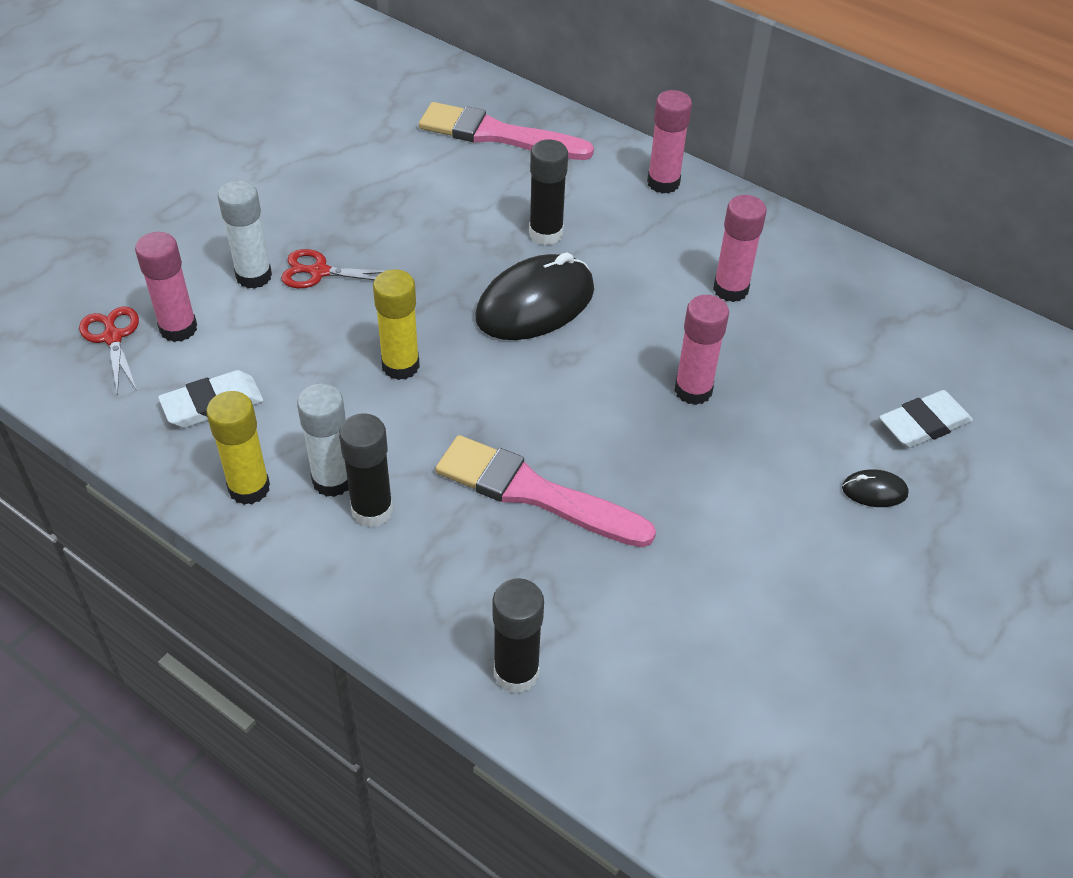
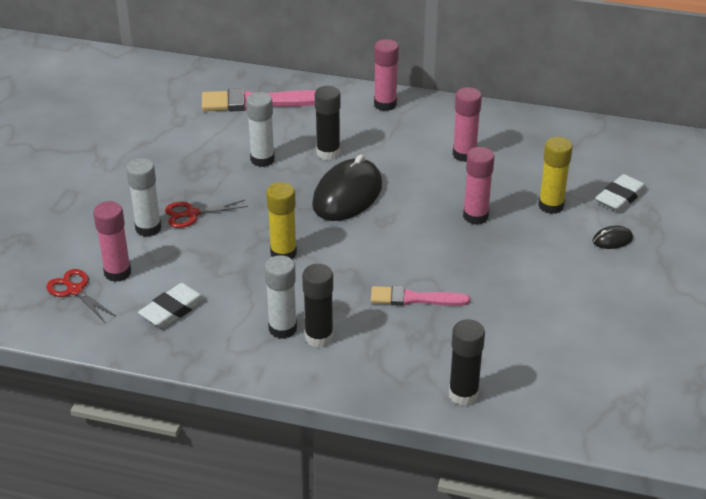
camera: 20 degrees left, 10 degrees down
yellow glue stick [206,391,270,505] -> yellow glue stick moved to [538,137,573,214]
pink brush [436,435,656,547] -> pink brush [371,286,470,306], size x0.64
none -> white glue stick [246,92,275,167]

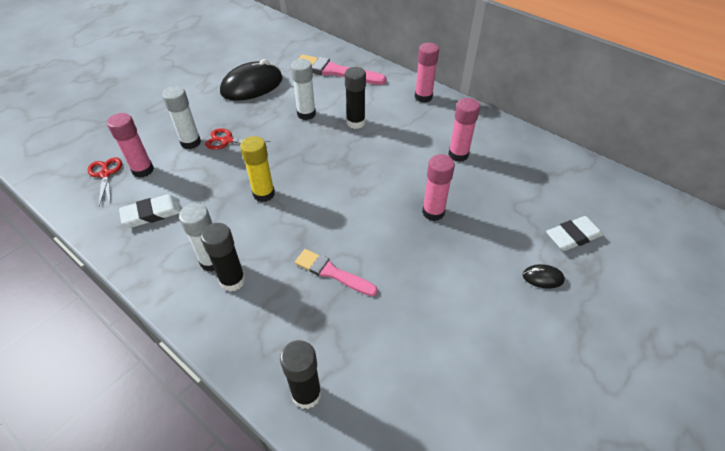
camera: 25 degrees right, 10 degrees up
black mouse [312,154,382,221] -> black mouse moved to [220,59,283,101]
yellow glue stick [538,137,573,214] -> none

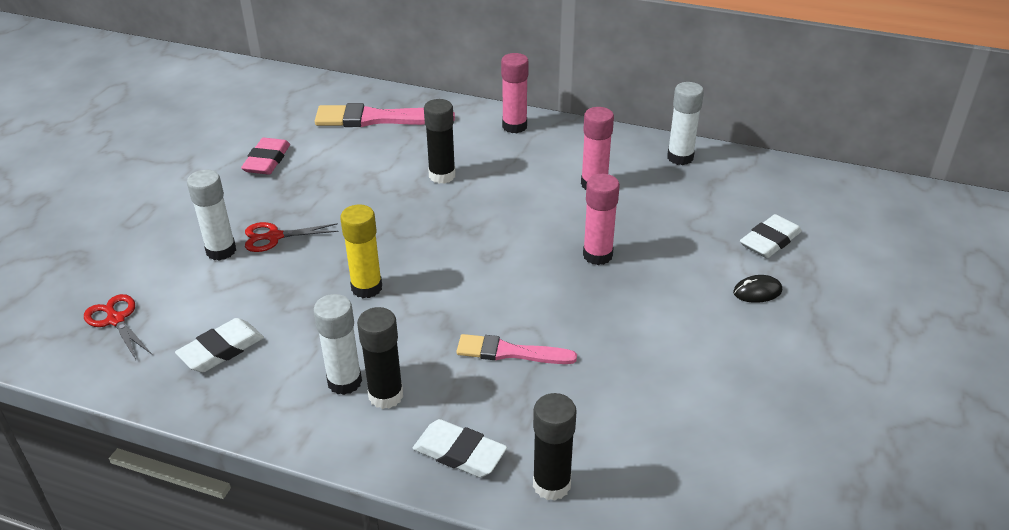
camera: 20 degrees left, 10 degrees down
pink glue stick [107,113,154,178] -> none
black mouse [220,59,283,101] -> pink eraser [241,138,290,175]
white glue stick [291,59,316,120] -> white glue stick moved to [667,82,704,165]
none -> white eraser [413,419,507,477]

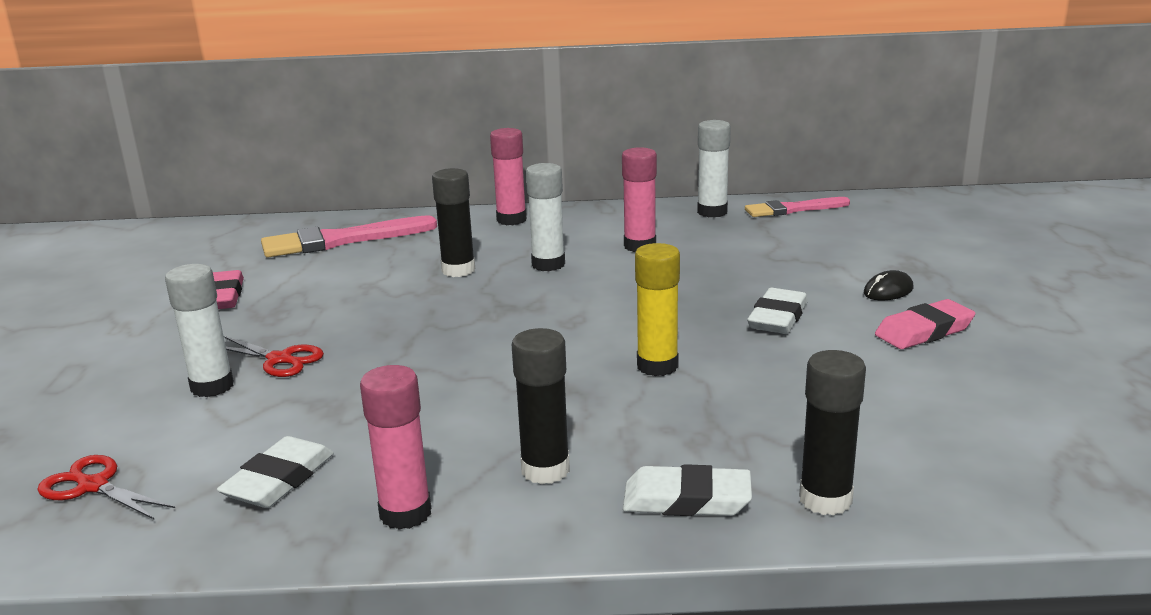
camera: 20 degrees left, 15 degrees down
red scissors [245,222,339,252] -> red scissors turned 120 degrees counterclockwise [224,336,324,377]
white glue stick [313,294,362,395] -> white glue stick moved to [526,163,565,271]
yellow glue stick [340,204,382,298] -> yellow glue stick moved to [635,243,680,376]
pink brush [456,334,577,364] -> pink brush moved to [745,197,850,217]
pink glue stick [583,174,620,265] -> pink glue stick moved to [360,365,431,530]
white eraser [740,214,802,258] -> white eraser moved to [747,288,808,334]
none -> pink eraser [875,299,975,349]

